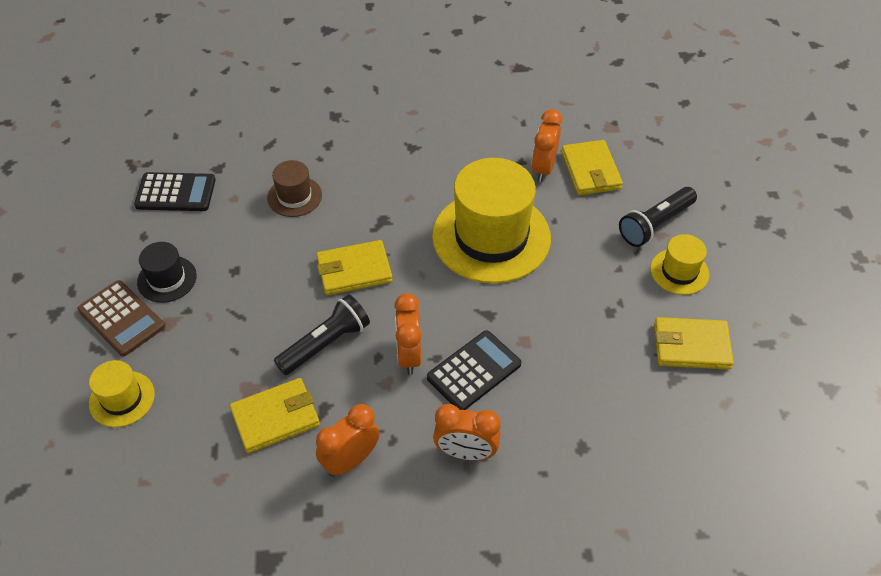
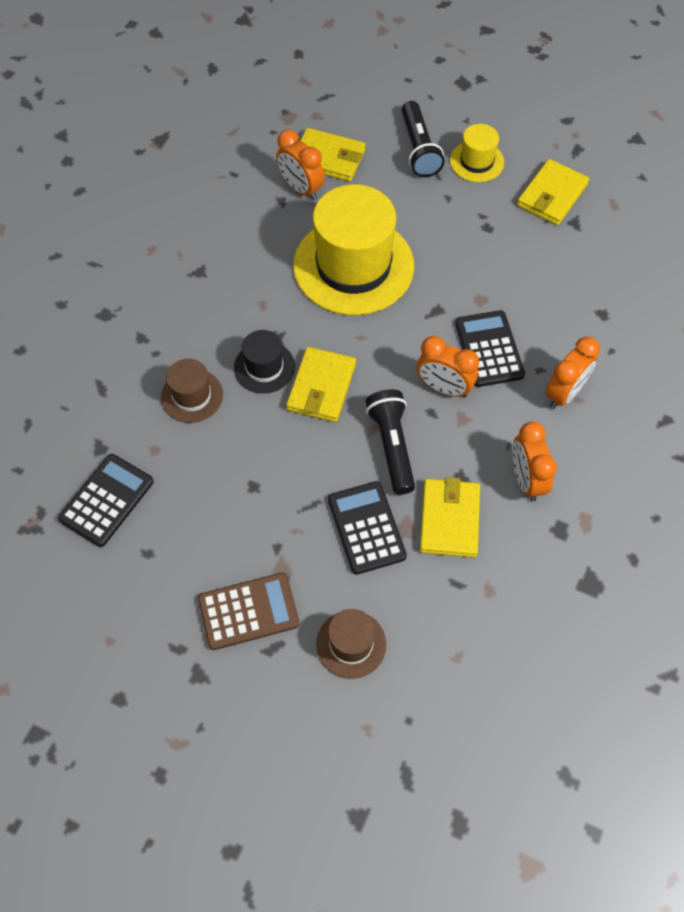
camera: 60 degrees left, 10 degrees up
yellow hat [89,360,155,427] -> brown hat [316,609,386,679]
black hat [137,242,197,303] -> black hat moved to [234,330,295,393]
none -> black calculator [328,481,407,575]

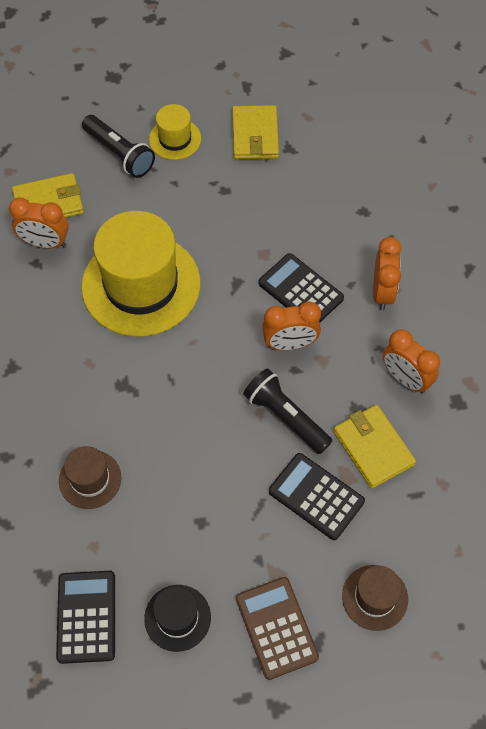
camera: 35 degrees left, 0 degrees up
brown calculator [198,572,299,650] -> brown calculator turned 60 degrees counterclockwise [236,577,319,680]
black hat [234,330,295,393] -> black hat moved to [144,585,211,652]
yellow wallet [286,347,356,422] -> none

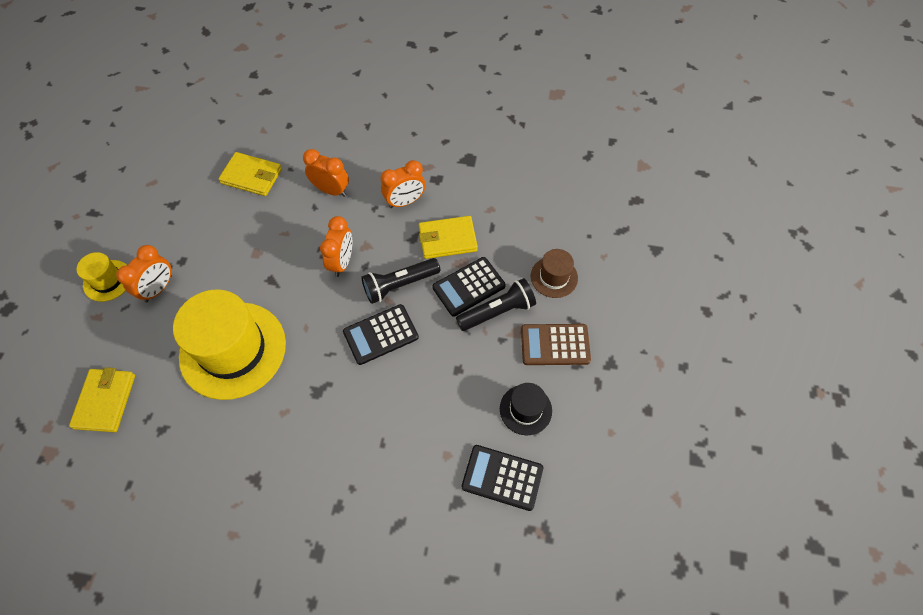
camera: 70 degrees left, 0 degrees up
orange clock [9,197,69,248] -> orange clock moved to [116,245,172,303]
brown hat [59,446,121,509] -> none
black flashlight [82,115,155,178] -> black flashlight moved to [456,278,536,331]
yellow wallet [232,105,279,159] -> yellow wallet moved to [219,152,282,196]
black calculator [258,253,344,322] -> black calculator moved to [343,304,419,365]

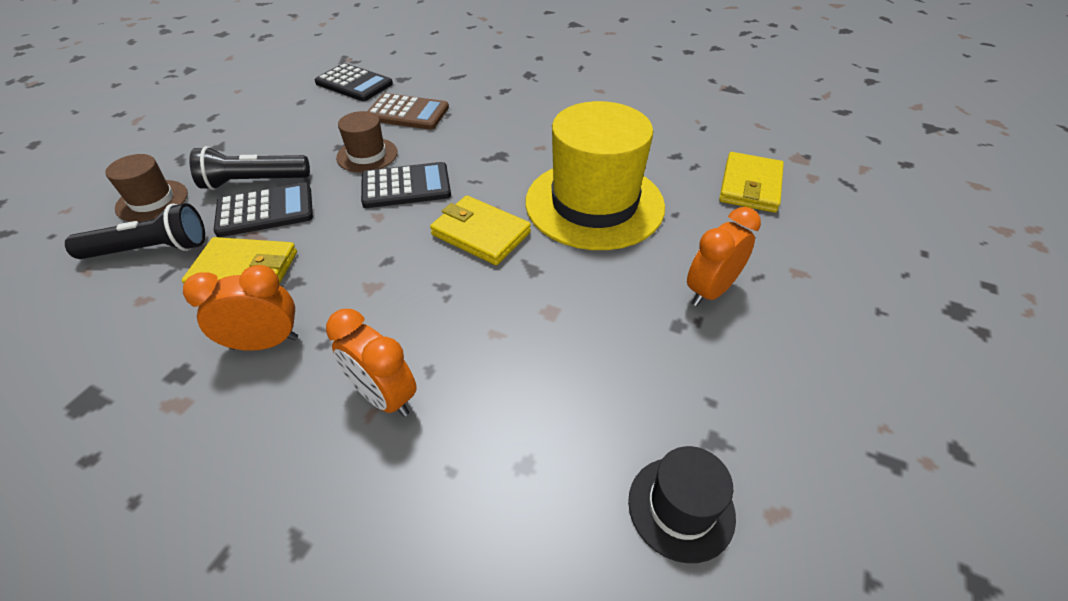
camera: 165 degrees left, 15 degrees down
yellow hat [77,252,127,302] -> none
yellow wallet [219,152,282,196] -> yellow wallet moved to [430,196,531,265]
orange clock [320,216,352,277] -> none
black flashlight [361,258,440,304] -> black flashlight moved to [65,203,205,259]
black hat [500,383,552,435] -> black hat moved to [628,446,736,563]
brown calculator [521,324,591,365] -> brown calculator moved to [367,93,449,130]
none -> brown hat [336,111,398,173]

